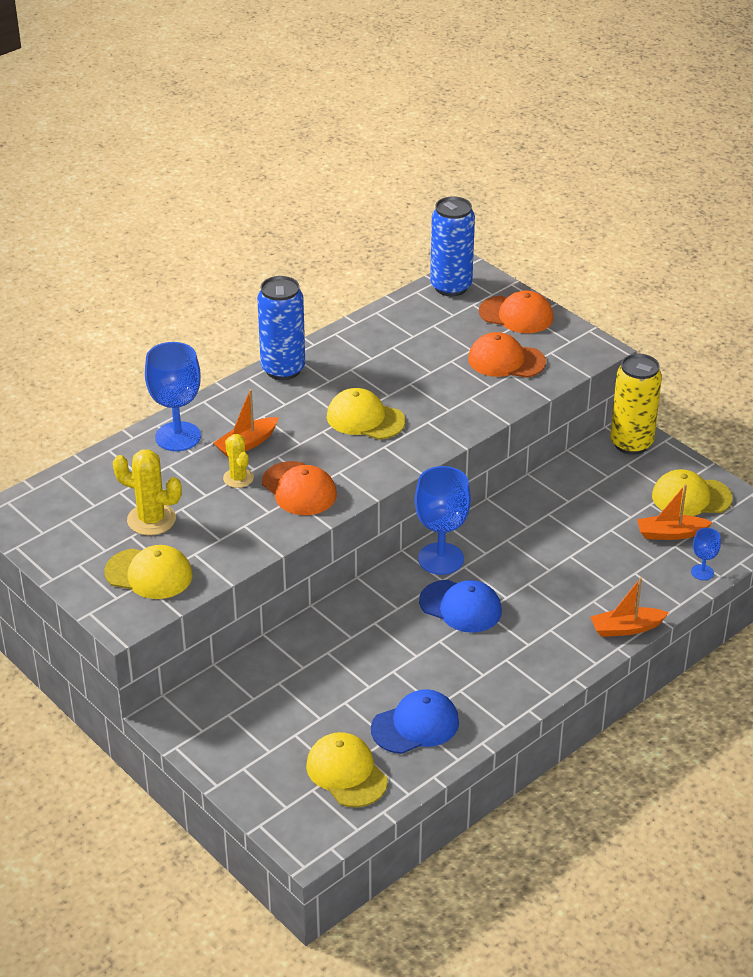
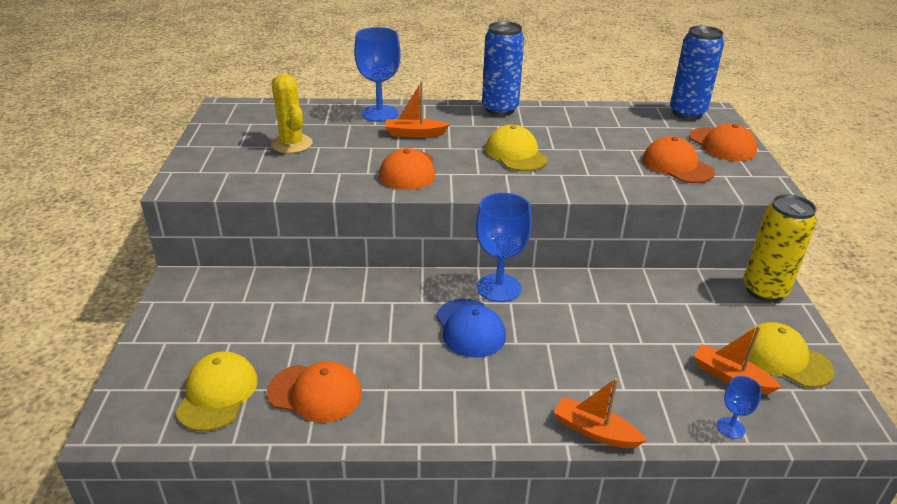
camera: 40 degrees right, 5 degrees down
yellow cap [104,545,192,599] -> none
yellow cactus [223,434,254,488] -> none
blue cap [371,689,459,754] -> orange cap [267,361,362,423]

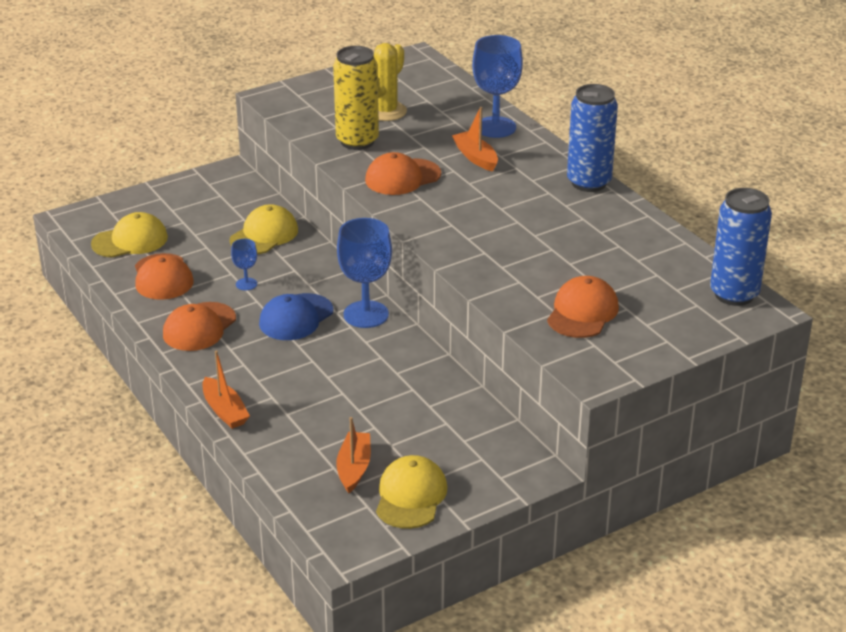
camera: 60 degrees right, 0 degrees up
yellow cap [485,125,548,171] -> yellow cap moved to [230,204,298,254]
orange boat [554,378,647,448] -> orange boat turned 150 degrees clockwise [202,350,250,429]
orange cap [689,124,757,161] -> orange cap moved to [163,302,236,351]
blue goblet [717,376,762,439] -> blue goblet moved to [231,239,257,290]
yellow can [743,194,817,302] -> yellow can moved to [333,46,379,150]

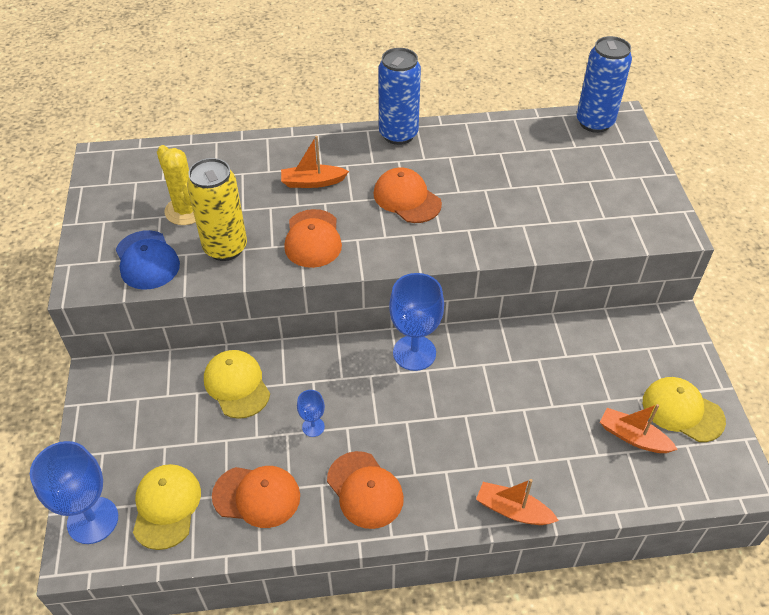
camera: 65 degrees left, 15 degrees up
orange boat [202,350,250,429] -> orange boat turned 150 degrees counterclockwise [476,479,559,525]
blue cap [259,293,333,340] -> blue cap moved to [116,230,180,290]
blue goblet [472,35,523,138] -> blue goblet moved to [30,441,118,544]
orange cap [547,276,619,338] -> orange cap moved to [374,167,442,223]

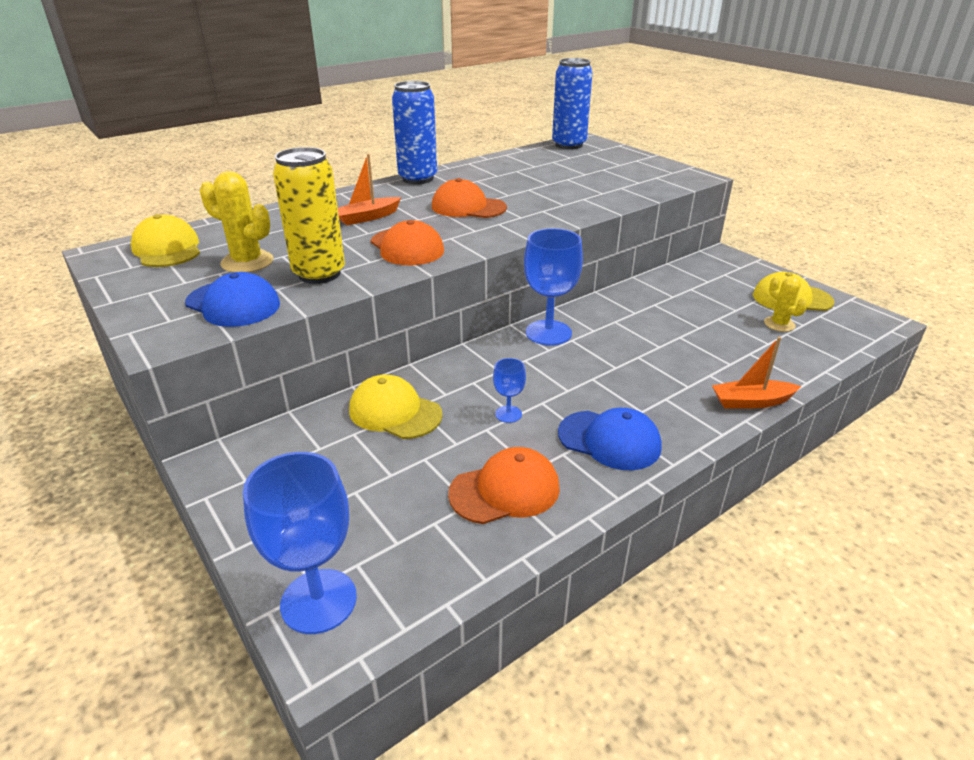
camera: 30 degrees left, 15 degrees down
yellow cap [133,464,201,550] -> yellow cap moved to [131,214,200,267]
orange cap [327,451,404,529] -> blue cap [558,408,662,470]
orange boat [600,404,678,453] -> yellow cactus [764,276,808,332]

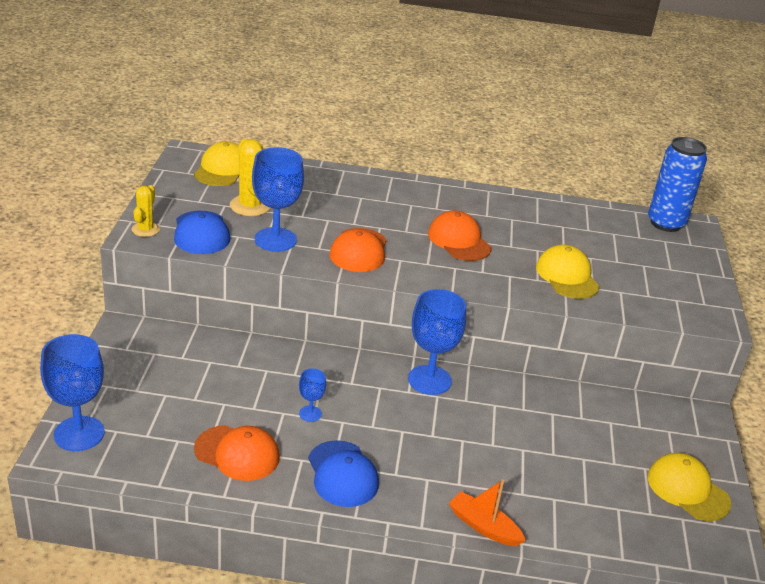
camera: 40 degrees right, 0 degrees up
yellow can [273,147,345,284] -> blue goblet [252,147,304,252]
orange boat [338,154,401,225] -> none
yellow cap [349,374,443,439] -> yellow cap moved to [536,245,600,299]
blue can [392,81,437,184] -> none
yellow cactus [764,276,808,332] -> yellow cactus moved to [132,185,160,237]

